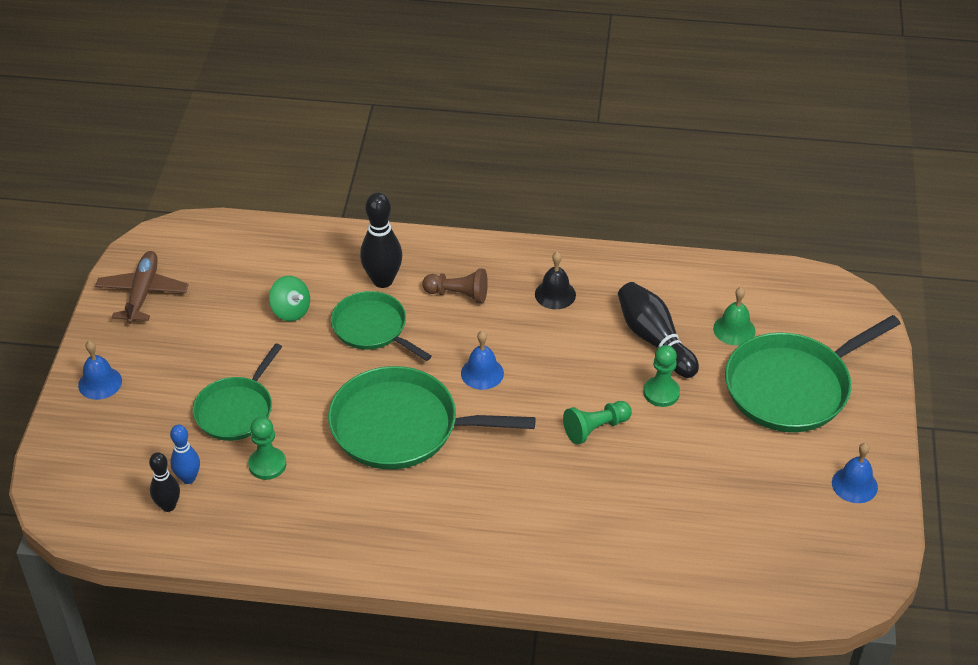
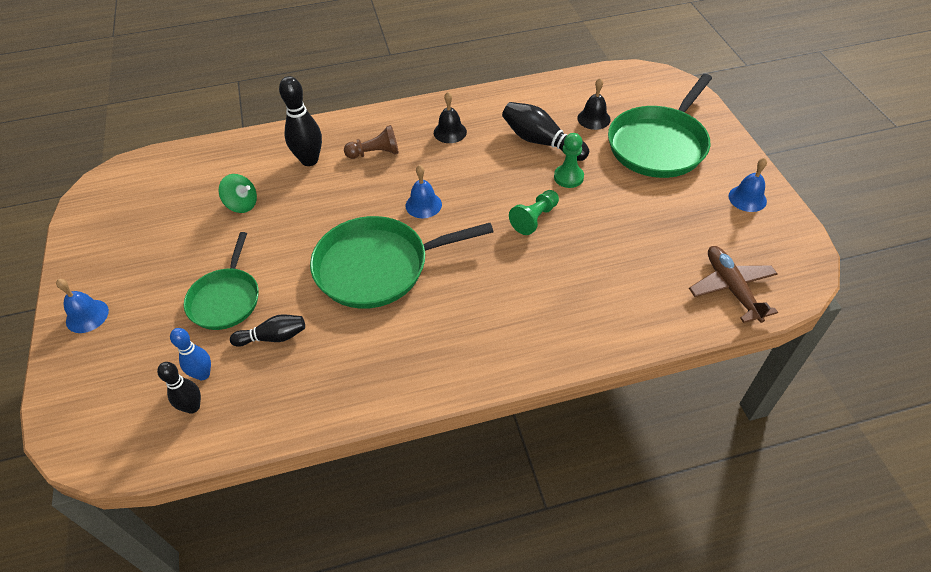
camera: 20 degrees left, 5 degrees up
brown plane [95,251,189,324] -> brown plane moved to [689,246,778,323]
green pawn [248,417,286,480] -> black bowling pin [230,314,305,347]
green pan [331,291,432,361] -> none
green bell [713,287,755,345] -> black bell [577,78,611,130]

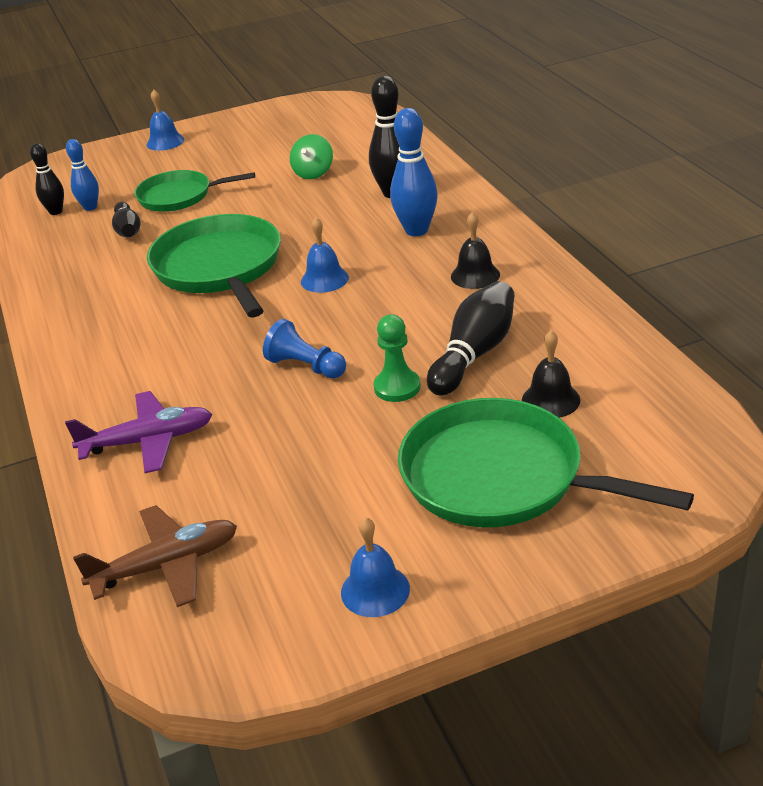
camera: 85 degrees right, 15 degrees down
brown pawn [344,125,399,159] -> blue bowling pin [390,108,438,236]
green pawn [509,190,559,235] -> blue pawn [263,319,346,379]
none -> purple plane [65,391,212,473]

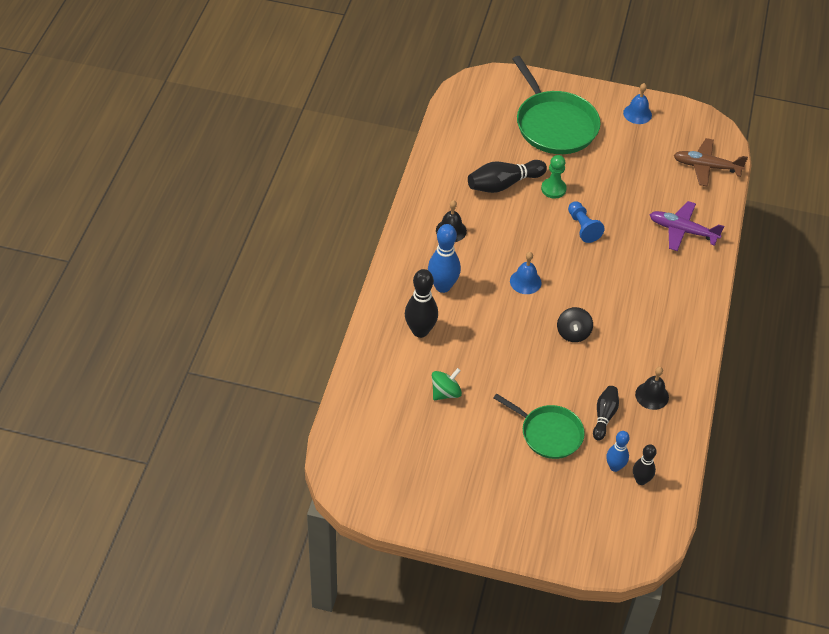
camera: 150 degrees left, 15 degrees up
blue bell [147,89,184,151] -> none
green pan [147,214,281,318] -> black spinning top [557,307,593,342]
black bell [522,330,580,418] -> black bell moved to [635,367,669,410]

